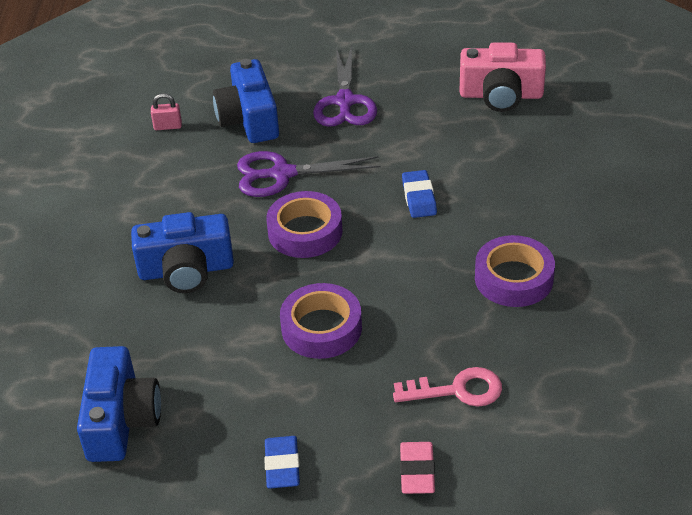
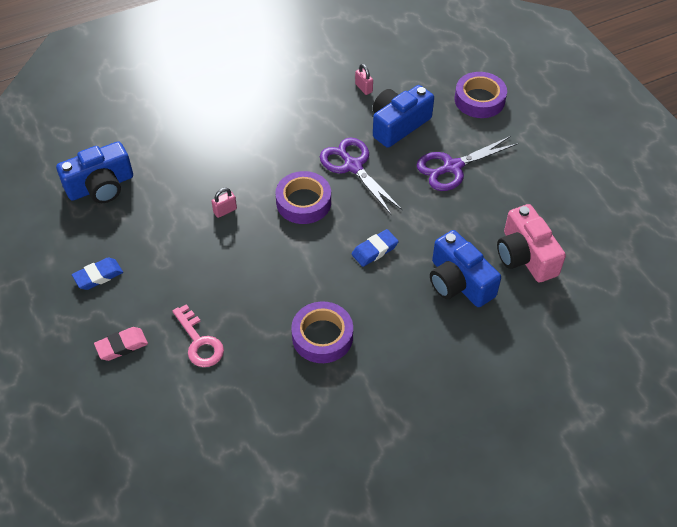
camera: 60 degrees right, 10 degrees up
blue camera [131,212,234,293] -> blue camera moved to [430,230,501,307]
purple tape [280,283,362,359] -> purple tape moved to [455,72,507,118]
none -> pink padlock [211,188,237,218]

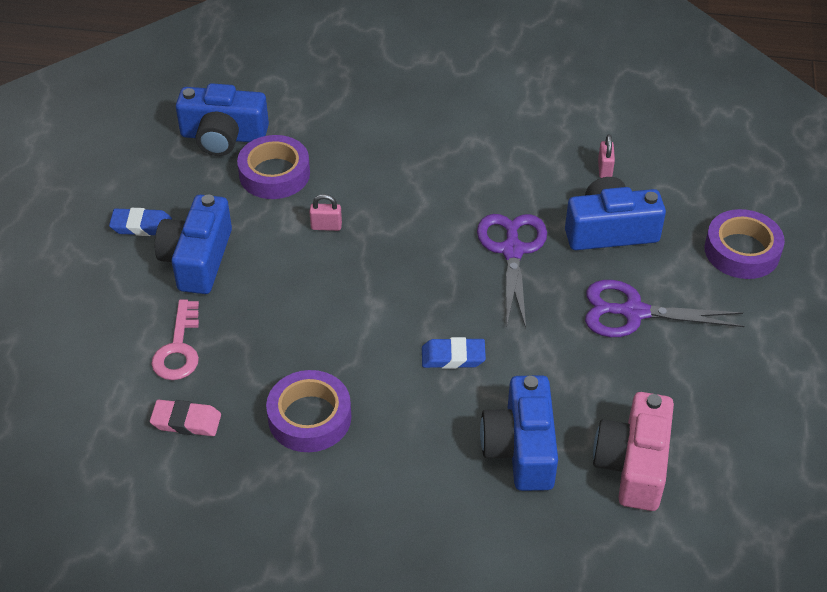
camera: 35 degrees right, 5 degrees down
pink eraser [94,327,148,361] -> pink eraser moved to [150,400,221,436]
purple tape [275,171,331,224] -> purple tape moved to [237,135,310,199]
none -> blue camera [155,194,232,294]

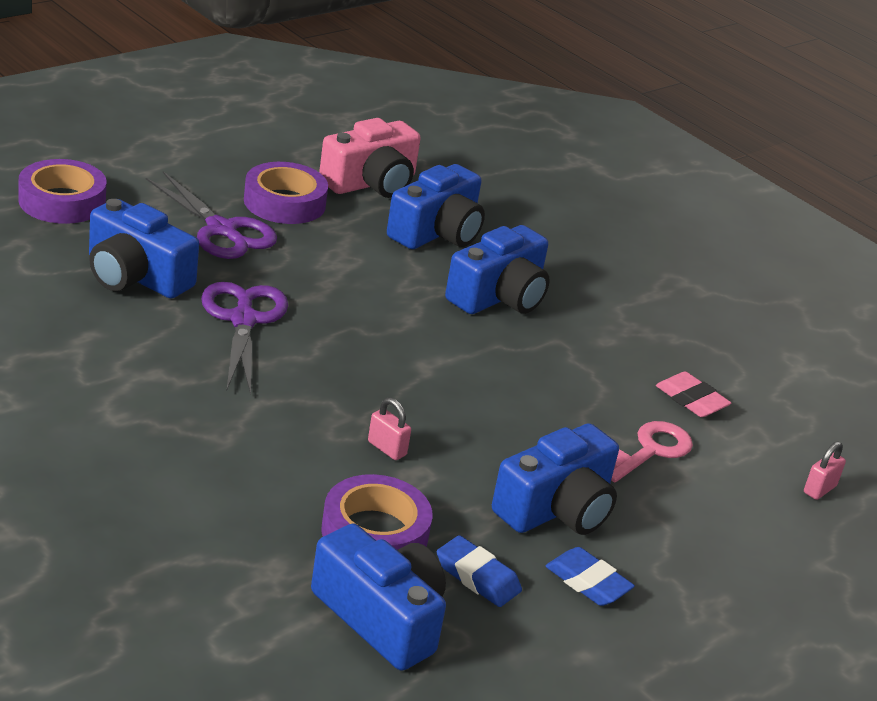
camera: 145 degrees left, 15 degrees down
purple tape [266,370,351,452] -> purple tape moved to [244,162,328,224]
blue eraser [422,337,486,369] -> blue eraser moved to [437,535,522,607]
purple scissors [477,214,547,328] -> purple scissors turned 135 degrees clockwise [201,282,288,395]
pink padlock [598,134,615,178] -> pink padlock moved to [804,441,846,500]
none -> blue camera [445,225,550,314]

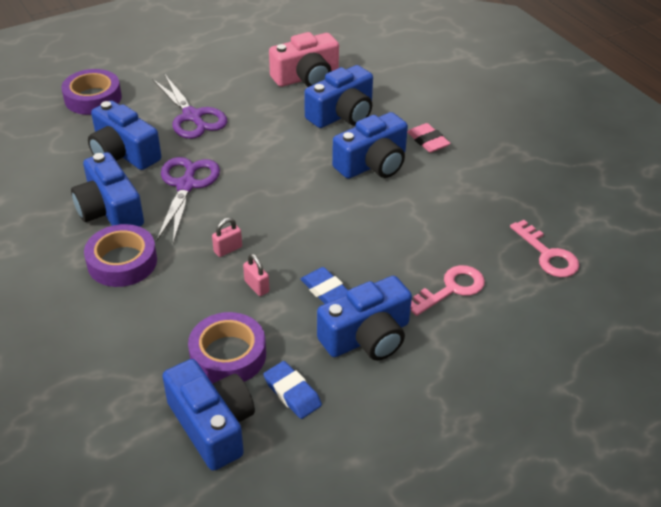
camera: 15 degrees right, 10 degrees up
purple tape [244,162,328,224] -> purple tape moved to [84,224,157,287]
blue eraser [545,547,635,606] -> blue eraser moved to [300,267,348,304]
pink eraser [656,371,731,417] -> pink eraser moved to [407,123,451,153]
pink padlock [804,441,846,500] -> pink padlock moved to [212,218,242,257]
none -> blue camera [71,152,144,227]
none -> pink key [510,220,579,277]

